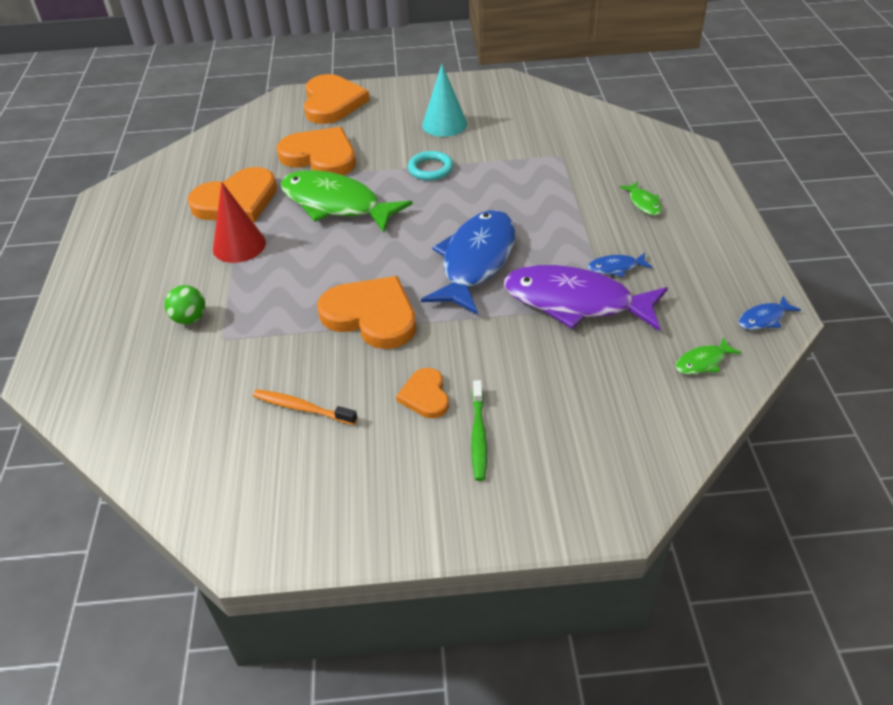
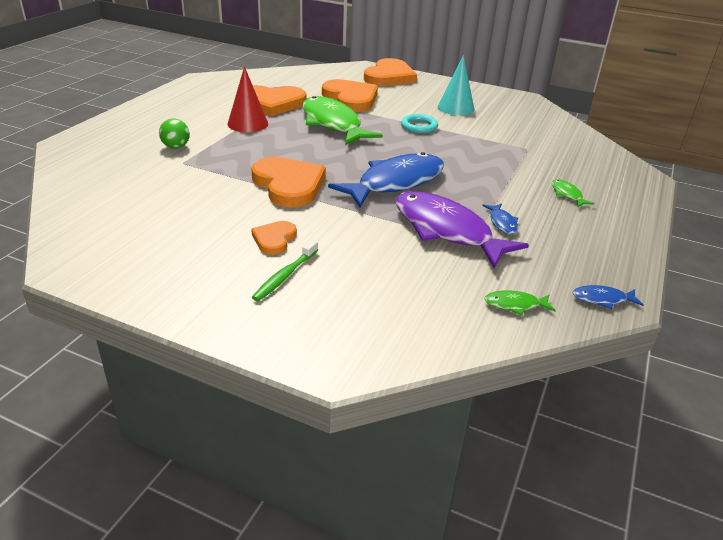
camera: 25 degrees right, 10 degrees down
orange toothbrush [253,389,357,425] -> none
blue fish [588,253,653,277] -> blue fish turned 120 degrees counterclockwise [482,204,518,234]
green fish [619,181,662,216] -> green fish turned 150 degrees clockwise [551,179,595,207]

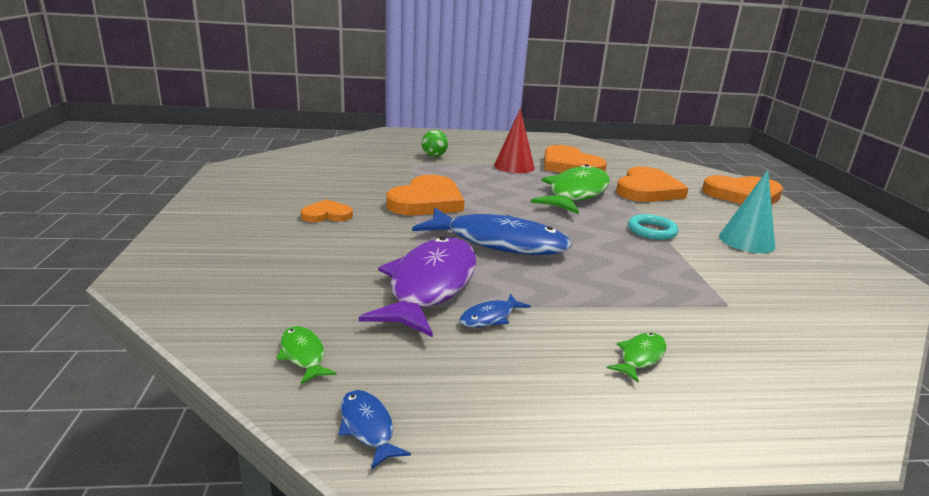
camera: 60 degrees right, 10 degrees down
green toothbrush [252,240,318,301] -> none

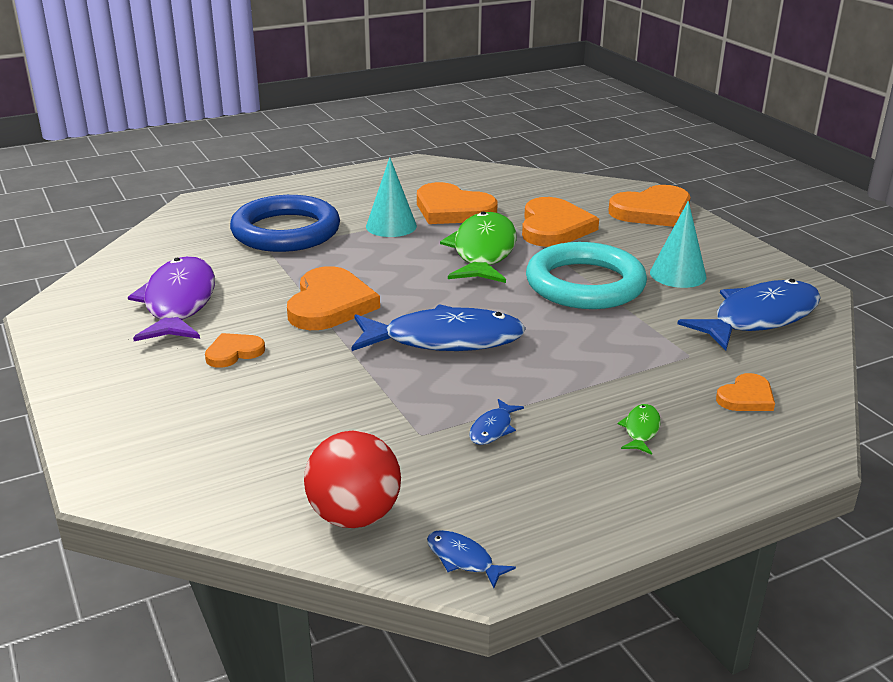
camera: 20 degrees left, 5 degrees up
green fish [276,326,336,384] -> red ball [304,431,401,528]
purple fish [359,237,476,338] -> purple fish moved to [128,256,215,341]
green ball [422,130,448,157] -> blue ring [230,195,340,252]
red cone [494,109,535,173] -> turquoise cone [366,157,417,237]
turquoise ring [628,214,678,240] -> turquoise ring [526,242,647,309], size x2.24
none -> blue fish [677,279,821,351]
none -> orange heart [716,373,775,411]

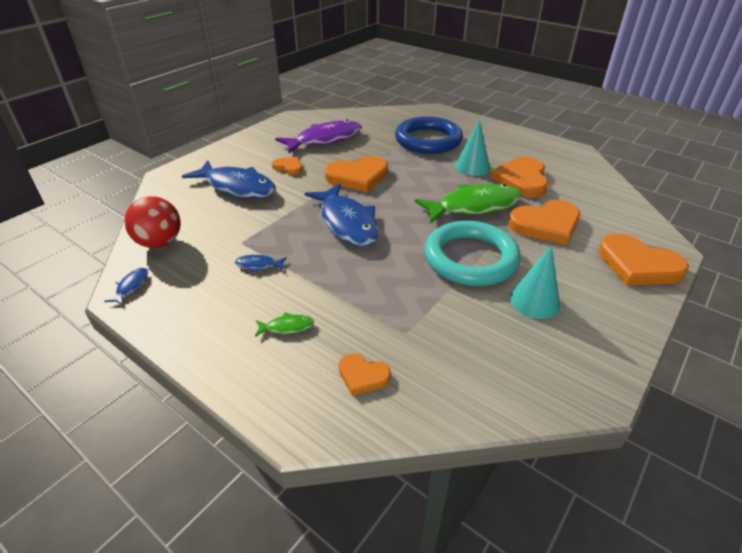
camera: 65 degrees right, 10 degrees up
blue fish [677,279,821,351] -> blue fish moved to [182,160,276,198]

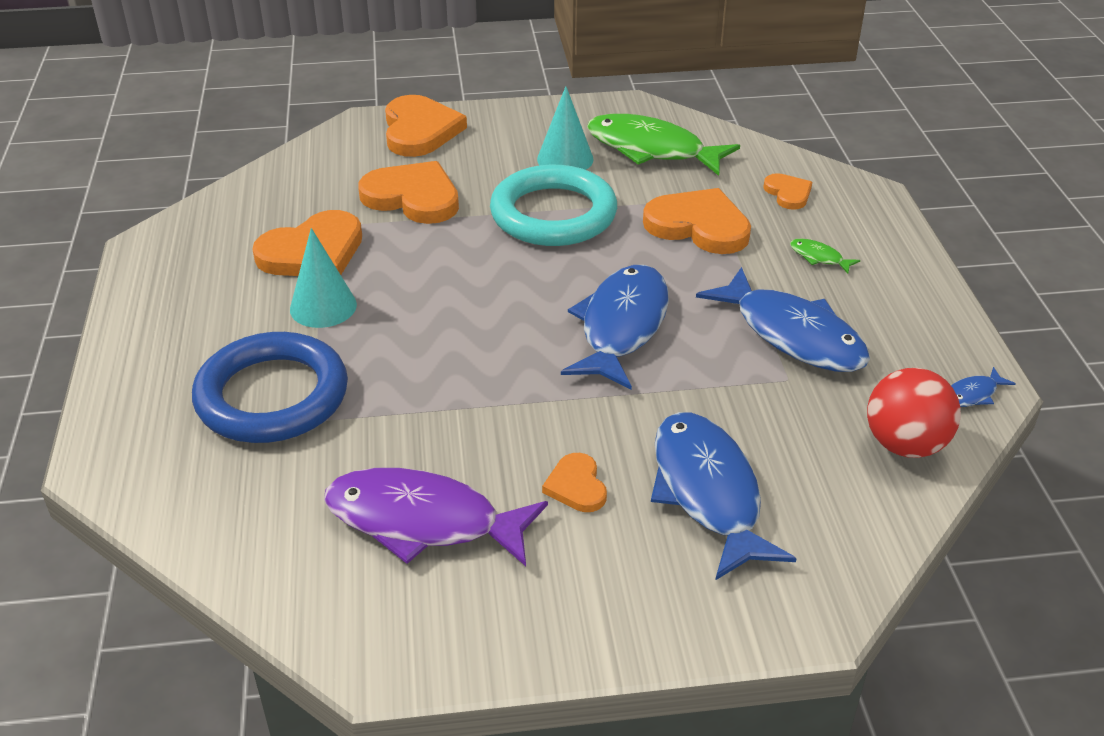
camera: 135 degrees left, 0 degrees up
blue fish [235,255,287,273] -> blue fish [696,267,870,372], size x2.45
orange heart [325,156,388,192] -> orange heart moved to [643,188,751,254]
green fish [415,184,522,224] -> green fish moved to [587,114,740,176]

